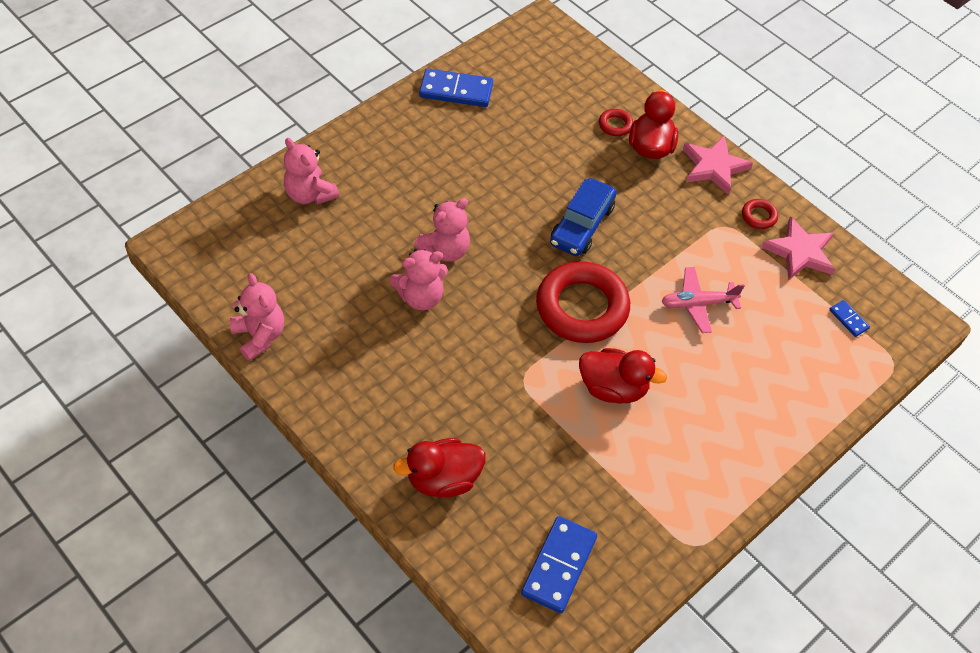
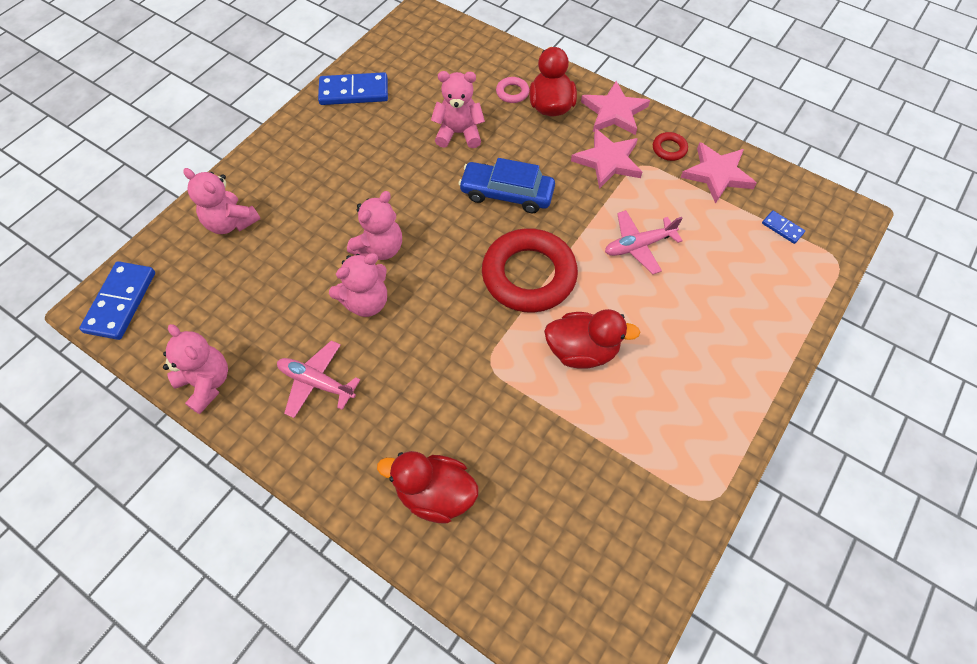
camera: 10 degrees left, 5 degrees up
red duck [393,438,486,497] -> red duck turned 45 degrees clockwise [377,451,478,523]
blue domino [521,516,597,613] -> blue domino moved to [79,261,155,340]
blue car [550,178,617,256] -> blue car turned 90 degrees clockwise [458,158,555,213]
red ring [599,109,633,136] -> pink ring [496,77,529,103]
none -> pink plane [277,340,360,418]
none -> pink teddy bear [431,71,485,148]
none -> pink star [571,128,642,189]

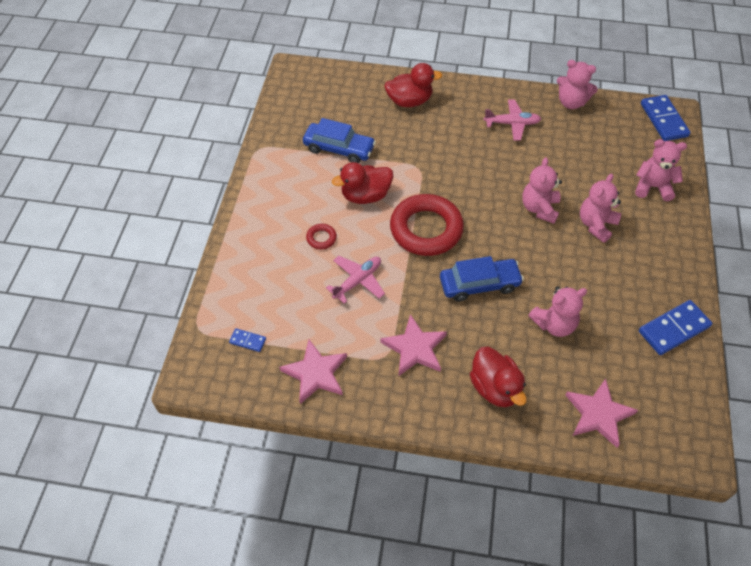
camera: 155 degrees right, 5 degrees down
pink teddy bear [329,253,387,317] -> pink teddy bear moved to [580,173,621,243]
pink ring [496,77,529,103] -> none
pink star [581,81,650,135] -> pink star moved to [565,379,638,448]
red ring [653,132,688,161] -> red ring moved to [306,224,337,249]
none -> blue car [303,118,376,163]

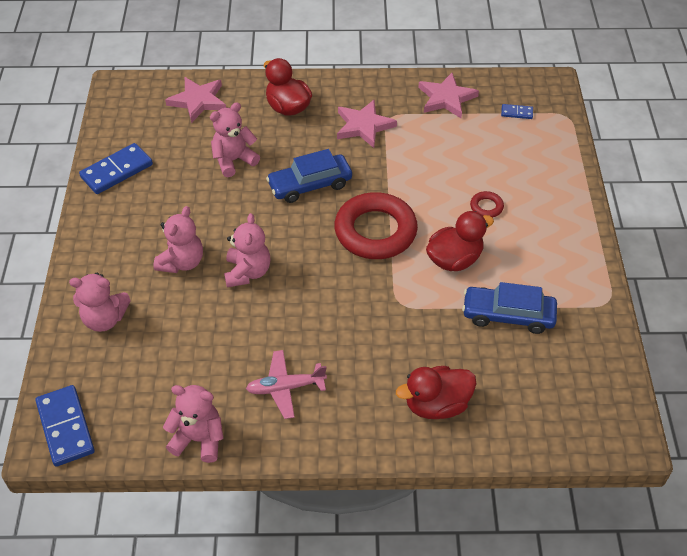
camera: 170 degrees right, 5 degrees down
pink plane [326,256,385,304] -> none

